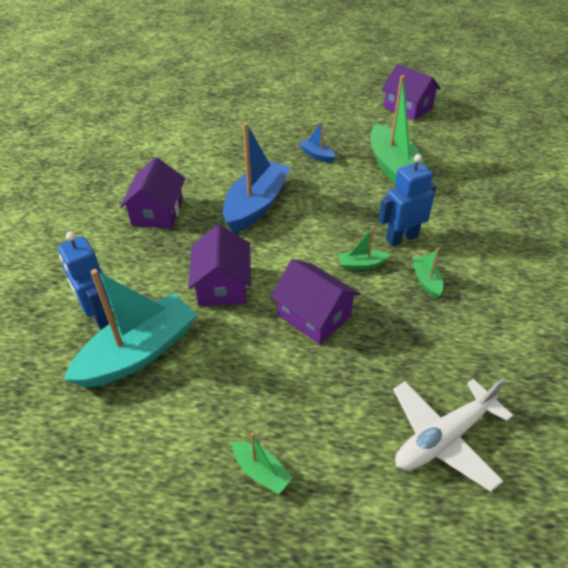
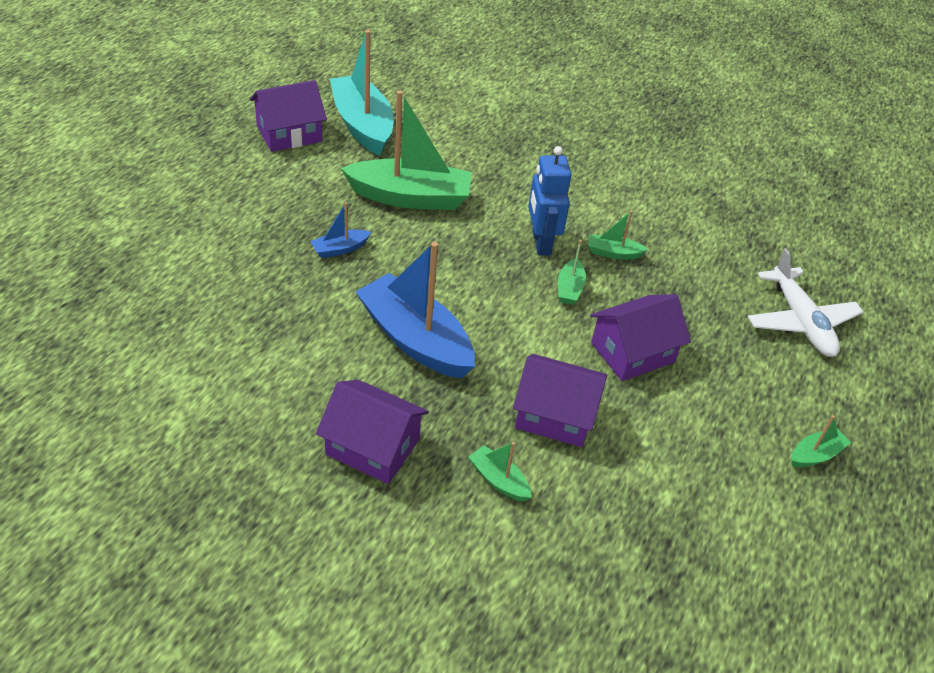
camera: 75 degrees left, 0 degrees up
blue robot [58,231,112,330] -> none
turquoise boat [64,269,198,388] -> turquoise boat moved to [330,30,394,156]
none -> green boat [469,442,531,501]

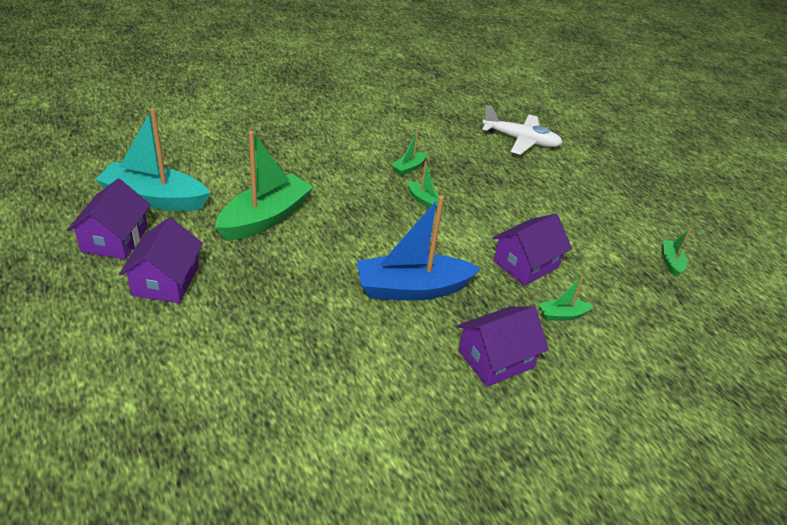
camera: 55 degrees left, 5 degrees down
blue boat [310,202,371,258] -> none
blue robot [528,146,571,256] -> none
purple house [590,294,691,381] -> purple house moved to [119,217,203,303]
green boat [792,415,851,468] -> green boat moved to [663,229,691,277]

